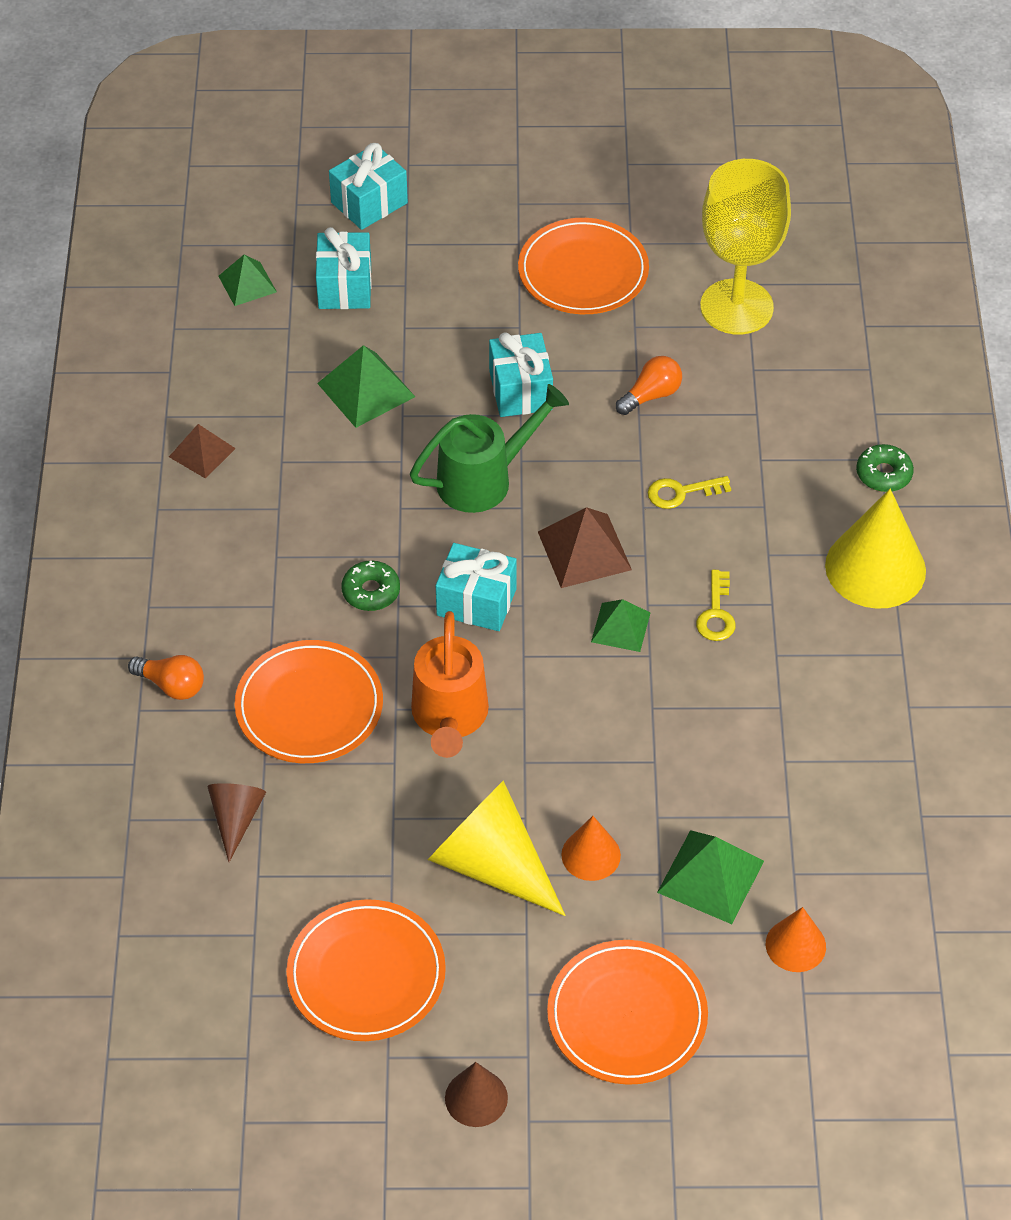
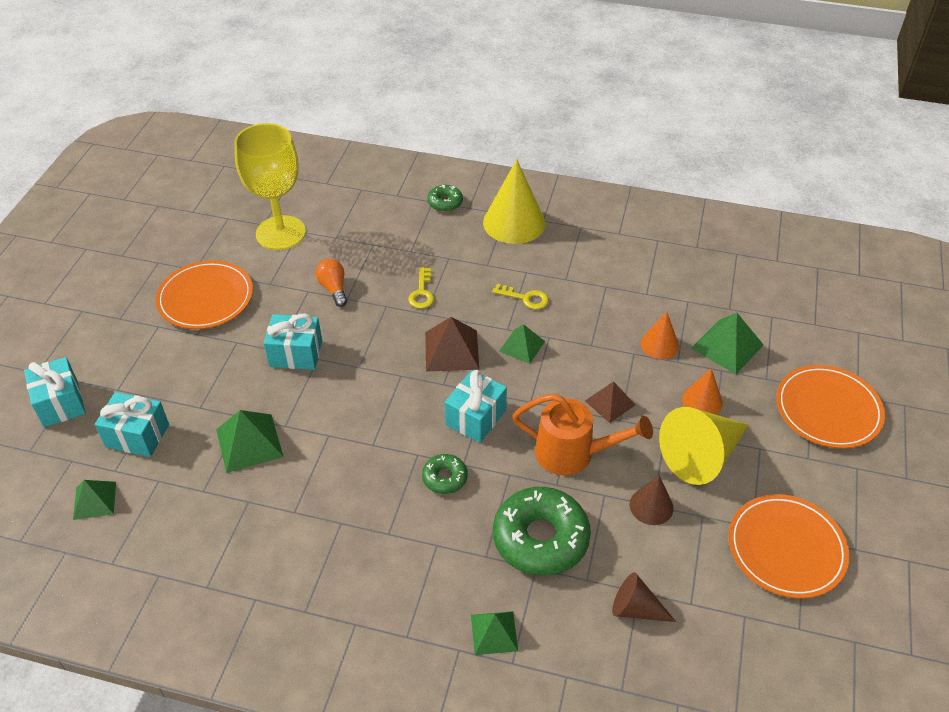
camera: 75 degrees left, 5 degrees down
orange light bulb [128,655,204,700] -> green pyramid [471,611,518,655]
brown pyramid [169,424,236,479] -> brown pyramid moved to [585,381,635,423]
orange plate [235,640,383,763] -> green donut [493,487,591,576]
green watering can [410,384,569,513] -> none
brown cone [445,1062,508,1127] -> brown cone moved to [630,475,674,525]
orange cone [766,907,826,972] -> orange cone moved to [641,312,679,359]

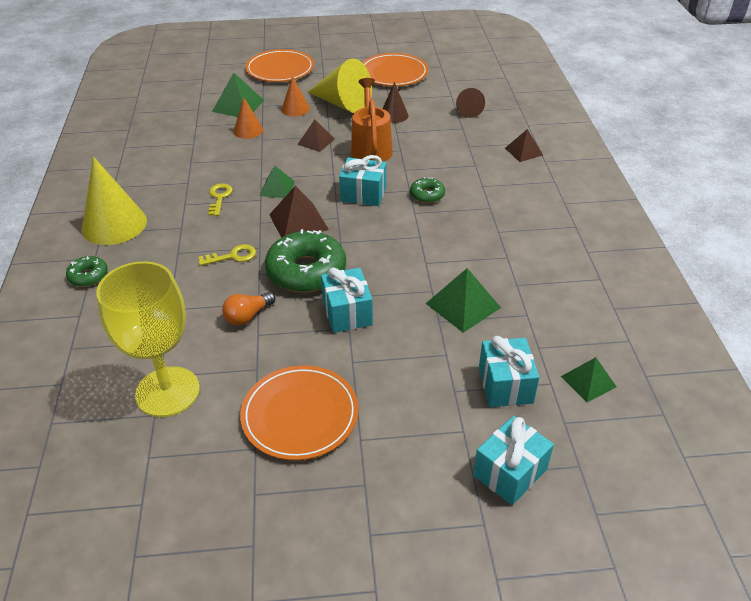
camera: 110 degrees left, 5 degrees down
green pyramid [471,611,518,655] -> brown pyramid [505,129,543,162]
green donut [493,487,591,576] -> green donut moved to [265,229,346,293]

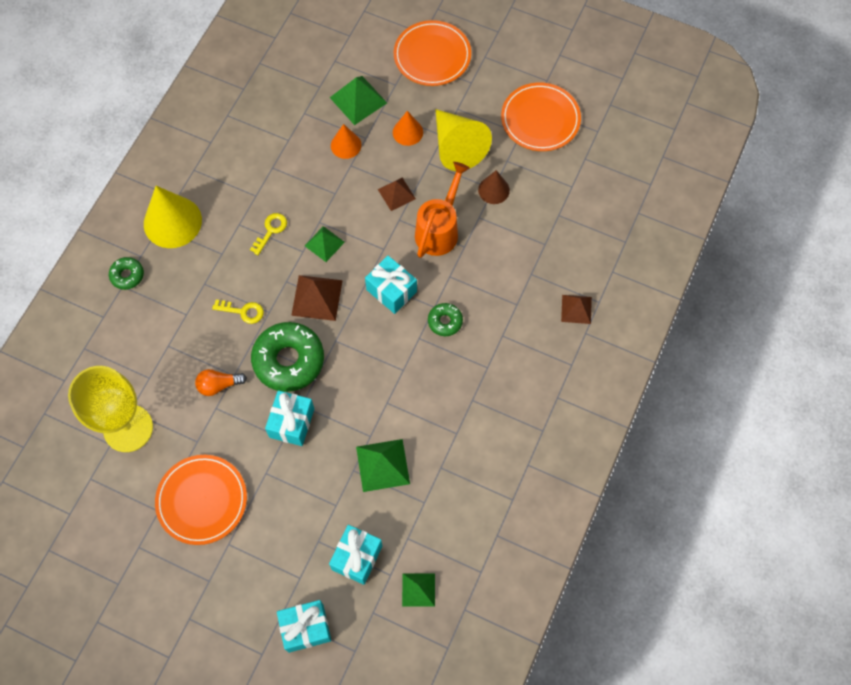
camera: 30 degrees right, 25 degrees up
brown cone [456,88,485,118] -> none

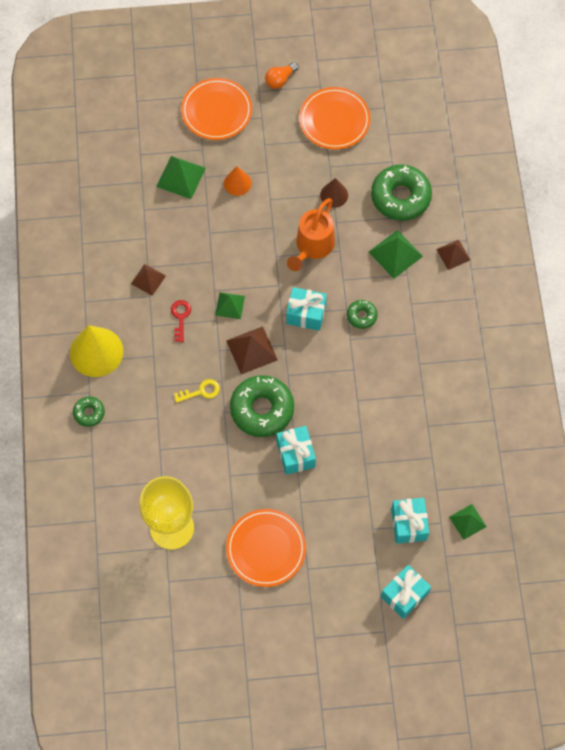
camera: 30 degrees left, 0 degrees up
orange light bulb [195,369,247,396] -> orange light bulb moved to [265,62,299,89]
yellow key [250,213,287,255] -> red key [171,300,191,342]
orange cone [331,124,362,159] -> none
green pyramid [356,439,410,492] -> green pyramid moved to [369,230,423,279]
brown pyramid [378,178,416,211] -> brown pyramid moved to [131,264,166,296]
orange watering can [415,162,470,258] -> orange watering can turned 150 degrees counterclockwise [287,198,335,271]
yellow cone [435,109,492,171] -> none
none -> green donut [371,164,432,221]

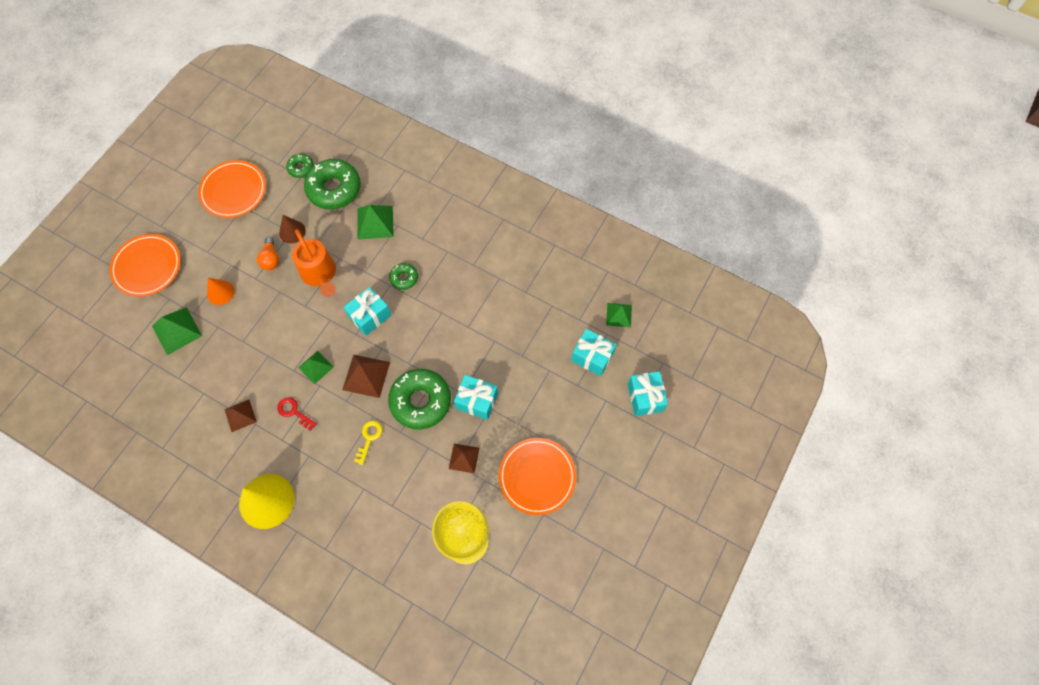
camera: 55 degrees left, 0 degrees up
green donut [73,396,105,427] -> green donut moved to [286,154,314,178]
orange light bulb [265,62,299,89] -> orange light bulb moved to [257,237,279,270]
brown pyramid [436,240,470,270] -> brown pyramid moved to [449,444,479,474]

